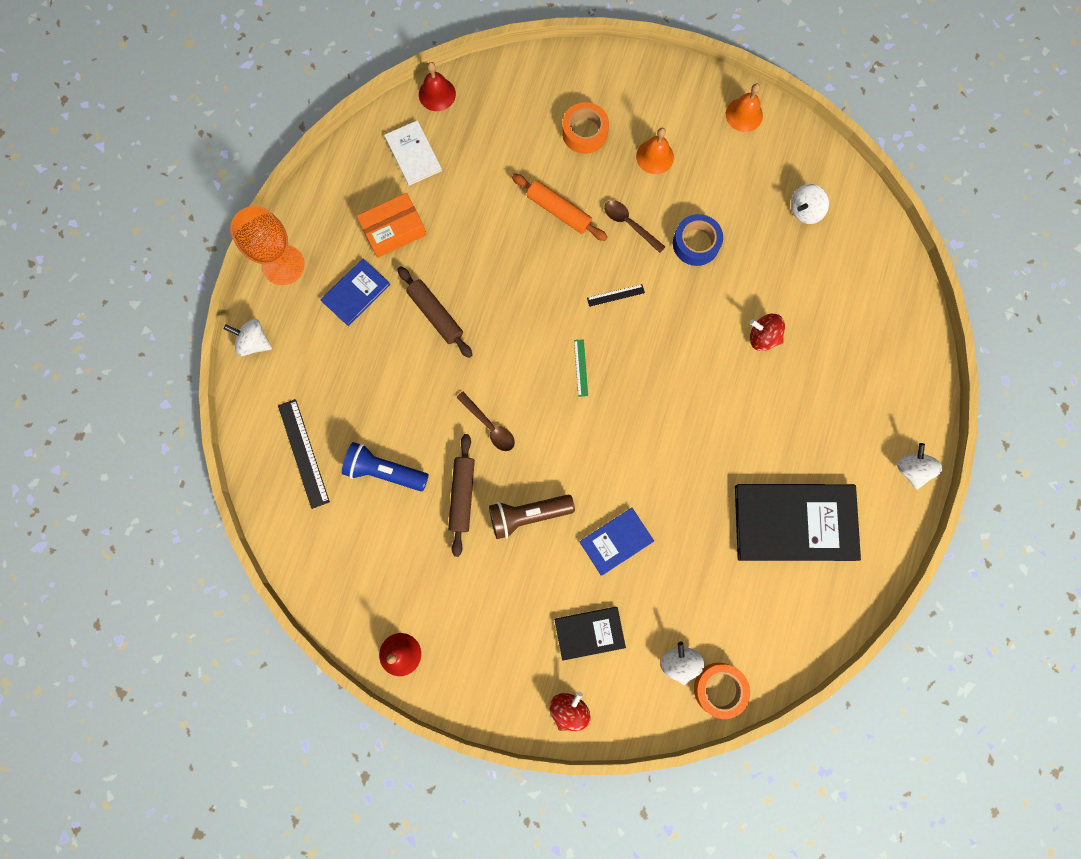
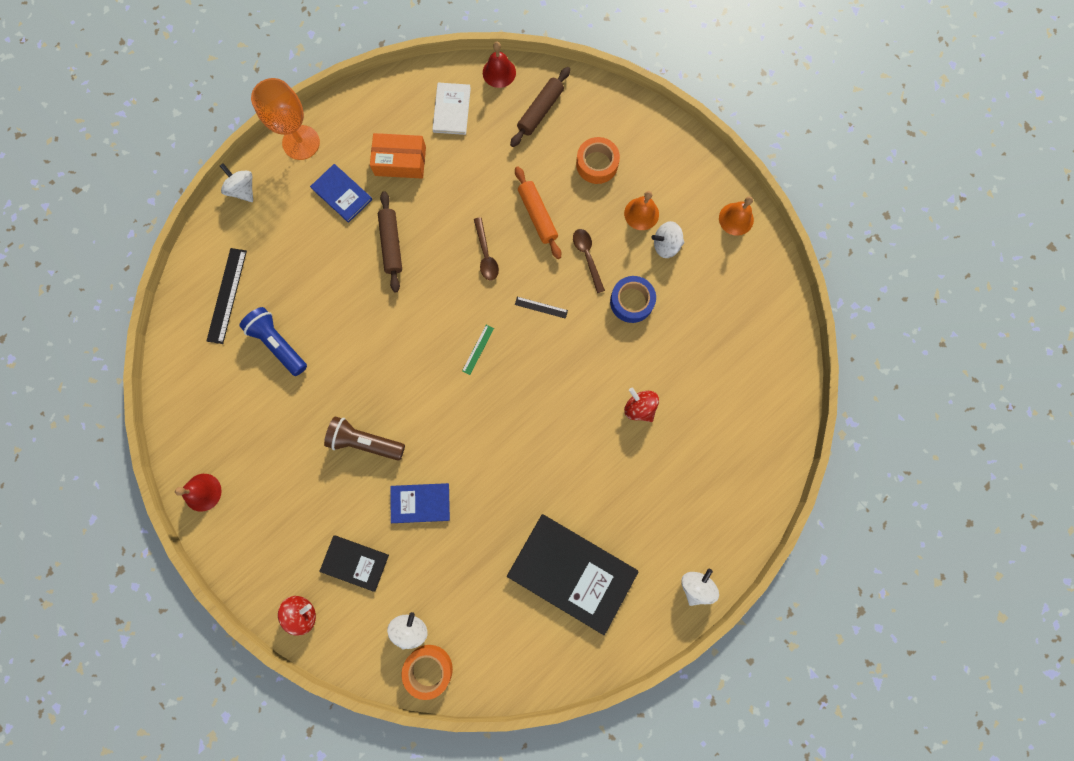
camera: 30 degrees right, 0 degrees up
blue book [321,259,390,326] -> blue book turned 60 degrees clockwise [310,164,372,223]
brown rolling pin [448,434,475,557] -> brown rolling pin moved to [510,67,570,147]
brown spoon [456,392,515,451] -> brown spoon moved to [474,217,499,280]
white spinning top [791,184,829,224] -> white spinning top moved to [651,221,684,258]

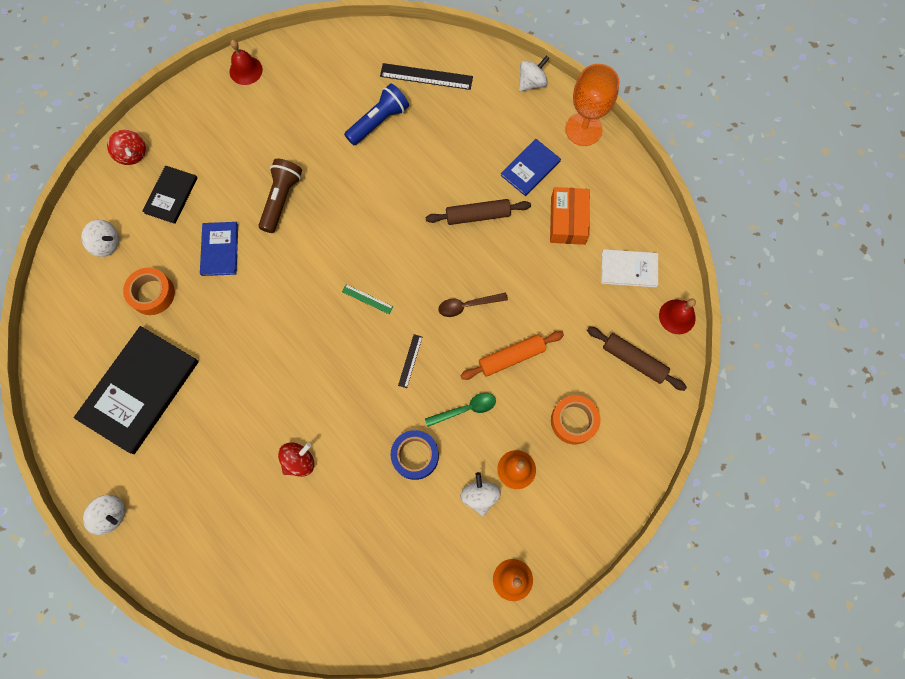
camera: 90 degrees right, 5 degrees down
orange tape [402,645,453,700] -> orange tape moved to [123,268,175,315]
brown spoon [573,229,605,293] -> green spoon [425,393,496,427]

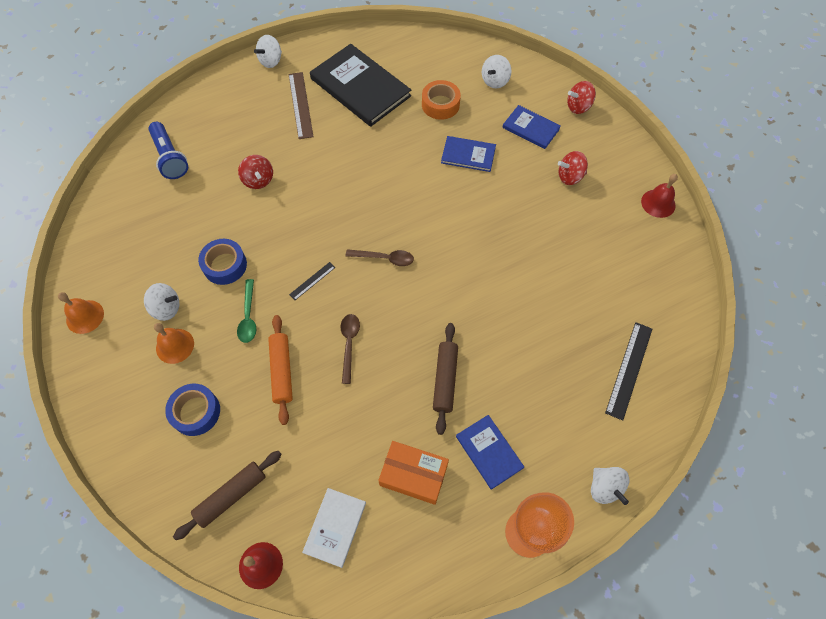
camera: 105 degrees right, 10 degrees down
black book [142,165,198,224] -> blue book [502,105,561,149]
brown flashlight [258,159,302,233] -> none
green ruler [342,284,393,314] -> brown spoon [346,249,414,266]
blue flashlight [344,83,409,145] -> blue flashlight moved to [148,122,188,179]
black ruler [398,334,422,388] -> black ruler turned 75 degrees counterclockwise [289,262,335,300]
orange tape [551,395,601,445] -> blue tape [165,384,220,436]
none -> brown ruler [289,72,314,139]
none -> red spinning top [558,151,588,185]

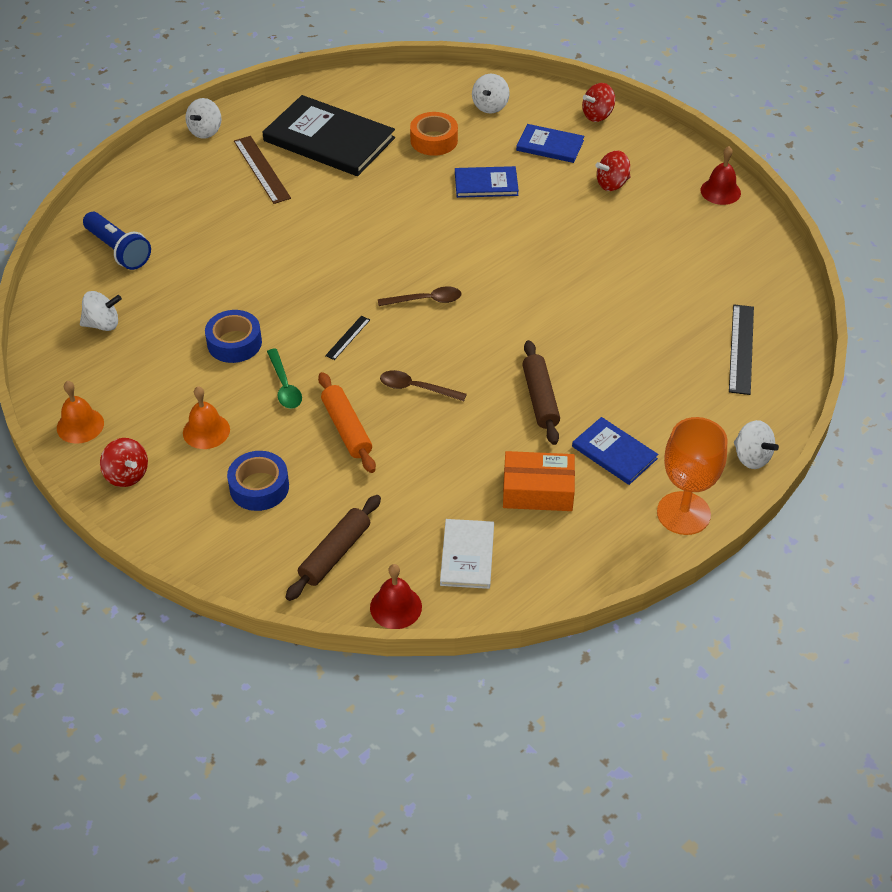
camera: 15 degrees left, 15 degrees down
white spinning top [144,283,179,321] -> white spinning top moved to [80,291,122,331]
red spinning top [238,155,273,189] -> red spinning top moved to [100,438,148,487]
brown spoon [341,314,360,384] -> brown spoon turned 60 degrees counterclockwise [380,370,467,401]

